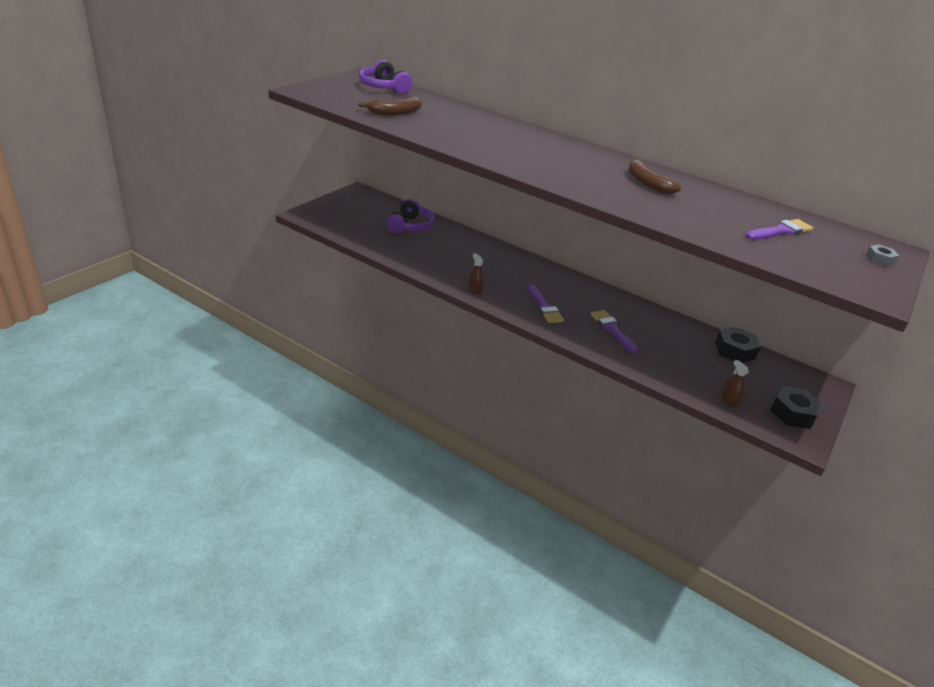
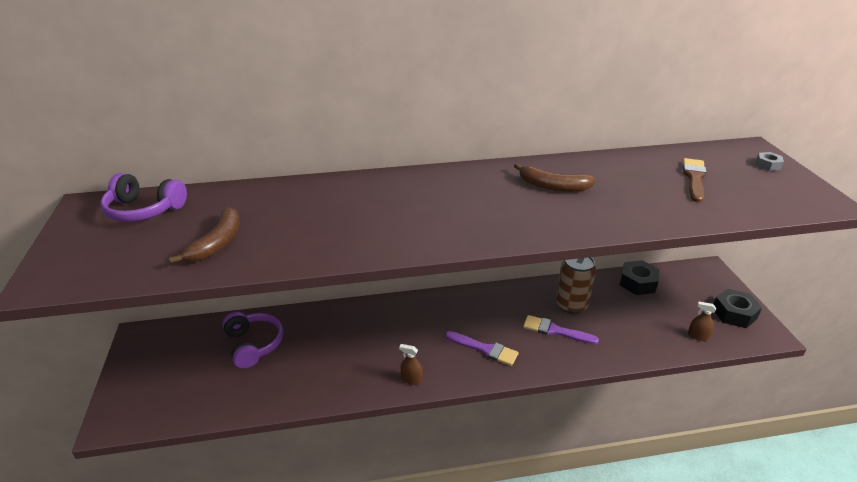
camera: 40 degrees left, 0 degrees up
purple brush [746,219,813,240] -> brown brush [683,158,706,202]
none -> brown can [556,257,596,314]

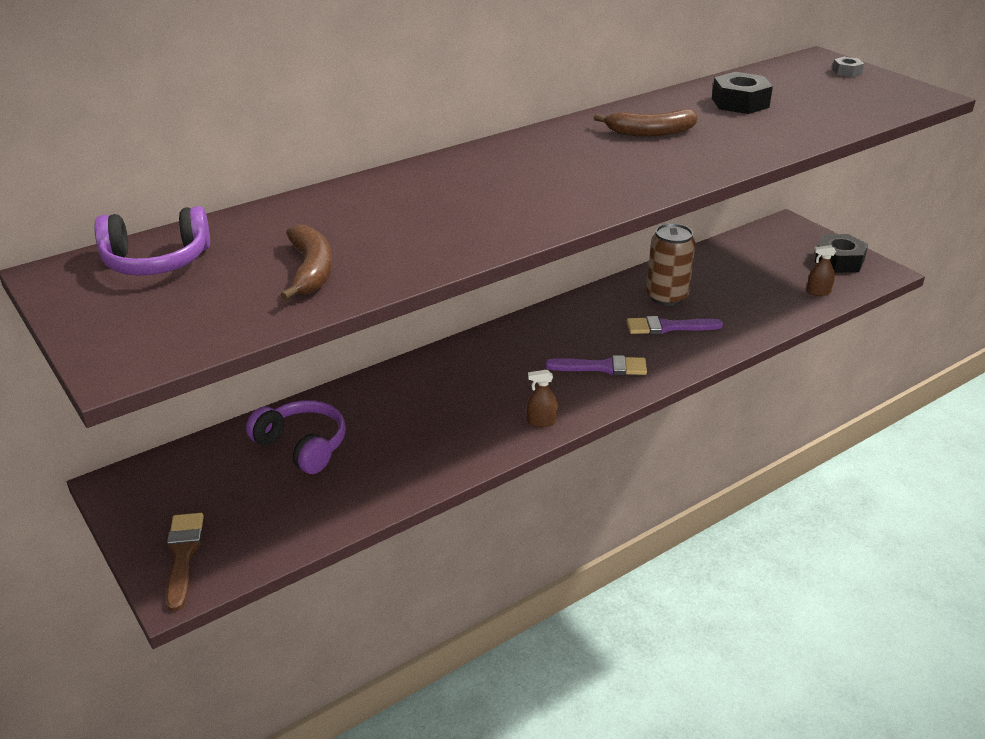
camera: 25 degrees left, 0 degrees up
black nut [620,260,660,295] -> black nut moved to [712,72,773,114]
brown brush [683,158,706,202] -> brown brush moved to [166,513,204,612]

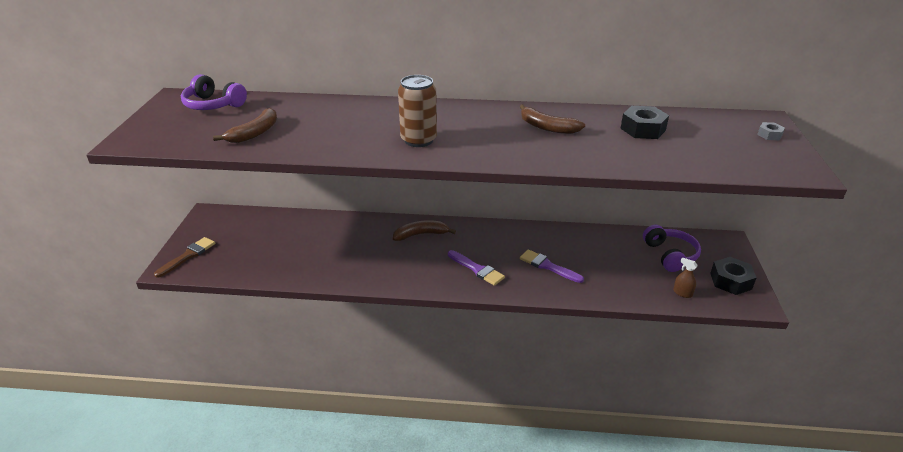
camera: 40 degrees right, 0 degrees up
purple headphones [246,400,346,474] -> purple headphones moved to [643,225,701,272]
brown spray bottle [527,370,558,427] -> none
brown can [646,223,695,306] -> brown can moved to [398,75,437,147]
none -> brown banana [393,220,456,241]

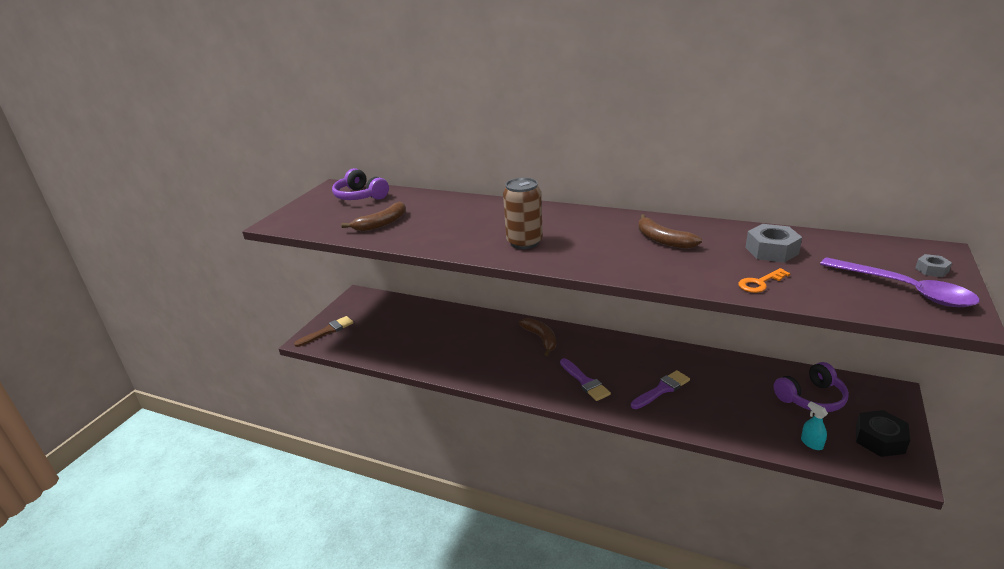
camera: 20 degrees right, 5 degrees down
brown banana [393,220,456,241] -> brown banana turned 60 degrees clockwise [519,318,556,356]
purple brush [520,249,584,283] -> purple brush turned 90 degrees clockwise [631,370,690,409]
black nut [620,106,669,139] -> grey nut [745,224,802,263]
purple headphones [643,225,701,272] -> purple headphones turned 60 degrees clockwise [774,362,849,412]
brown spray bottle [673,257,698,298] -> turquoise spray bottle [801,402,828,450]
none -> orange key [738,268,791,293]
none -> purple spoon [820,257,980,307]

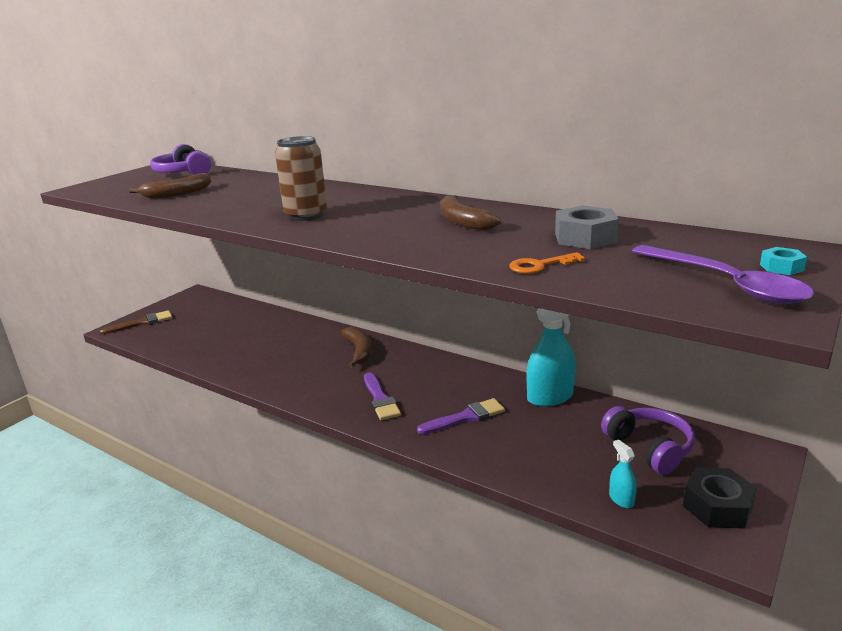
camera: 10 degrees right, 5 degrees down
purple headphones [774,362,849,412] -> purple headphones turned 105 degrees counterclockwise [601,406,695,475]
grey nut [915,254,952,277] -> turquoise nut [760,247,807,275]
none -> turquoise spray bottle [527,308,575,407]

